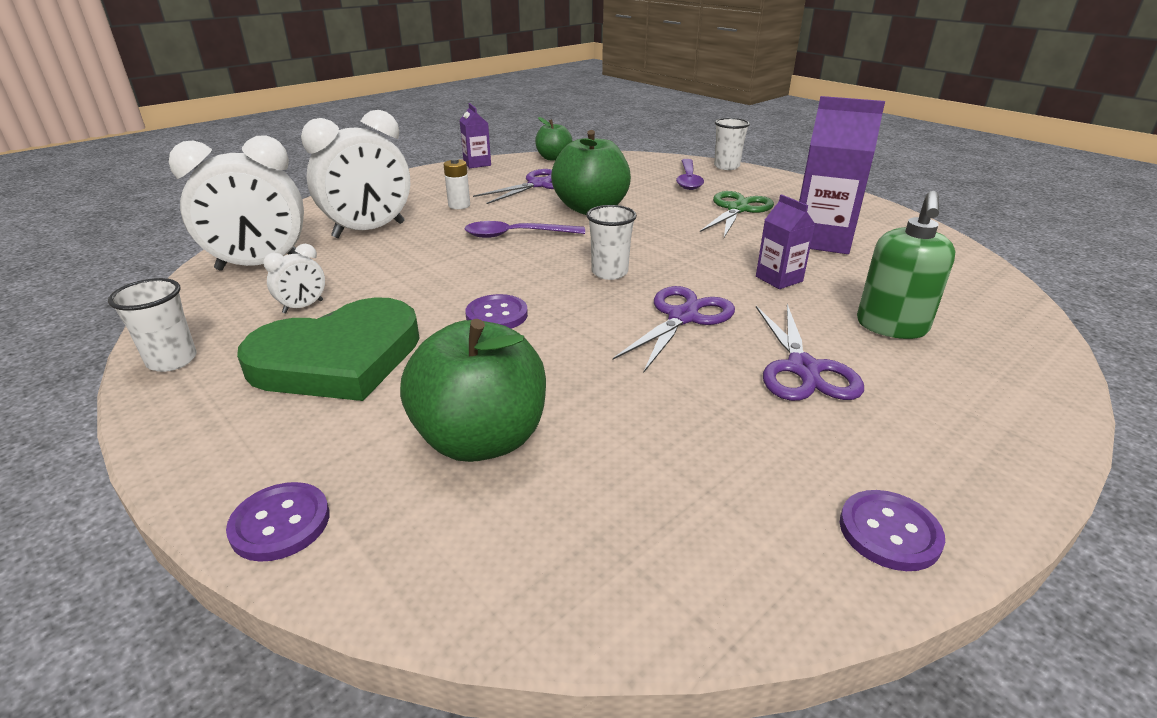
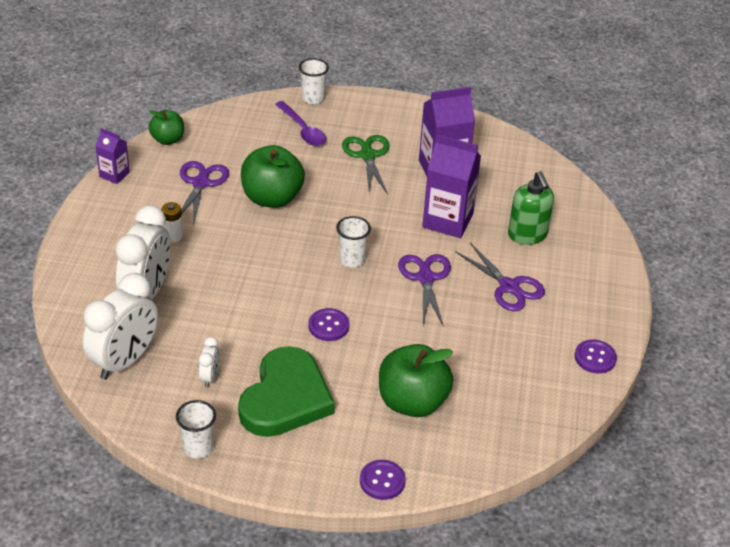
camera: 40 degrees left, 10 degrees up
purple spoon [464,221,585,238] -> none
purple carton [756,194,816,289] -> purple carton [422,134,481,238], size x1.84

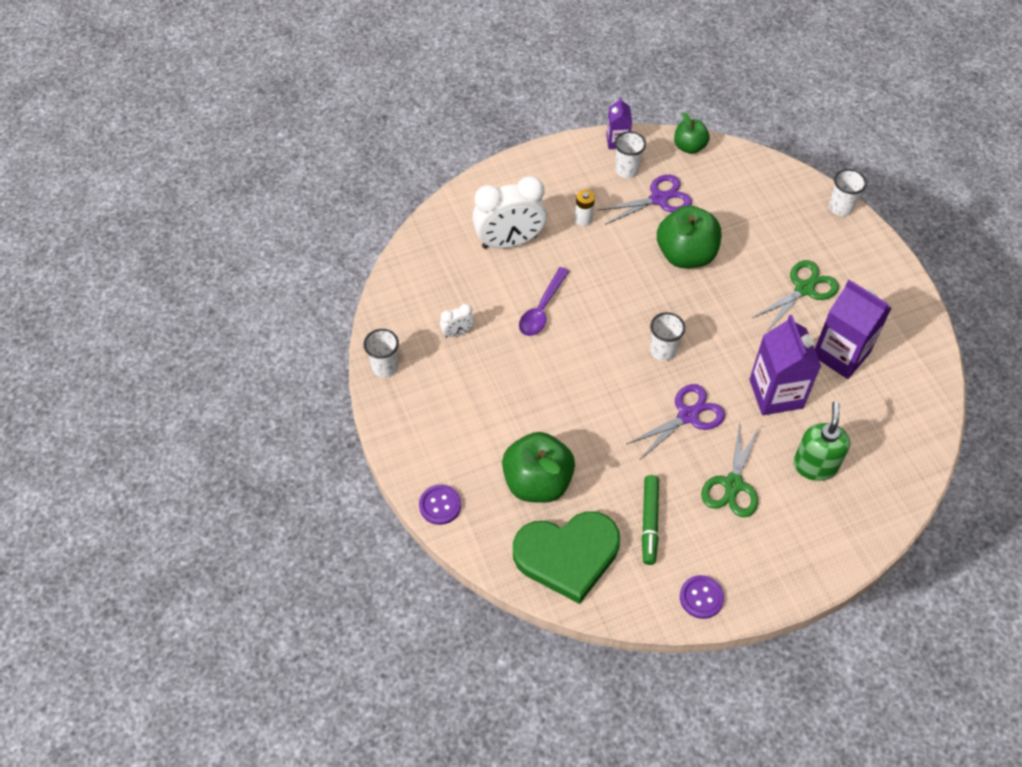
camera: 60 degrees right, 15 degrees up
white clock [83,273,158,379] -> none
green heart [238,346,335,437] -> green heart moved to [513,511,620,604]
purple spoon [275,101,326,146] -> purple spoon moved to [519,267,569,336]
purple button [308,308,349,341] -> none
purple scissors [455,243,545,311] -> green scissors [701,423,760,517]
green soap dispenser [508,171,554,245] -> green soap dispenser turned 150 degrees clockwise [793,401,850,481]
none -> white cup [615,131,646,178]
none -> green marker [642,475,659,565]

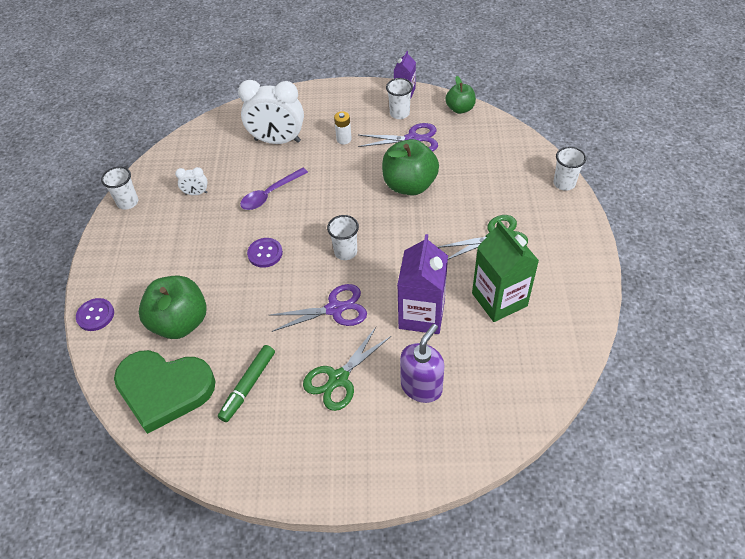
camera: 25 degrees right, 5 degrees down
purple button [680,575,724,619] -> purple button moved to [247,238,283,268]
green soap dispenser [793,401,850,481] -> purple soap dispenser [400,324,445,403]
purple carton [815,280,891,379] -> green carton [472,220,539,322]

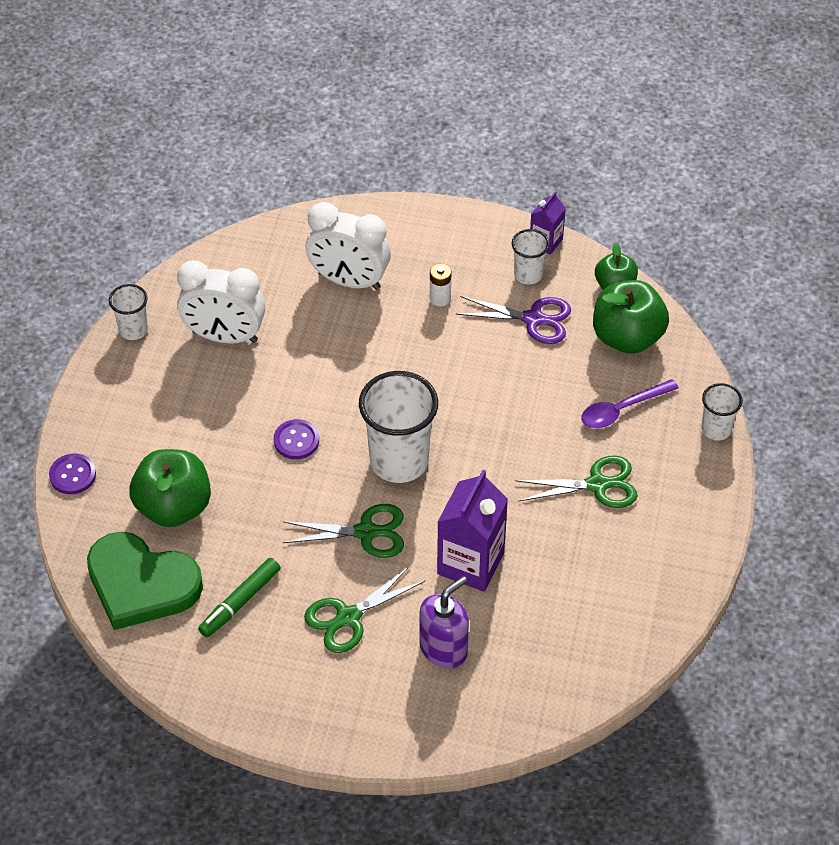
camera: 10 degrees right, 0 degrees up
white clock [175,167,208,195] -> white clock [177,260,265,344], size x2.22
purple spoon [240,168,308,210] -> purple spoon moved to [581,379,679,428]
purple scissors [269,284,367,332] -> green scissors [282,504,404,558]
white cup [327,215,359,260] -> white cup [359,371,438,483], size x1.92
green apple [382,139,439,196] -> green apple moved to [593,280,669,354]
green carton [472,220,539,322] -> none

